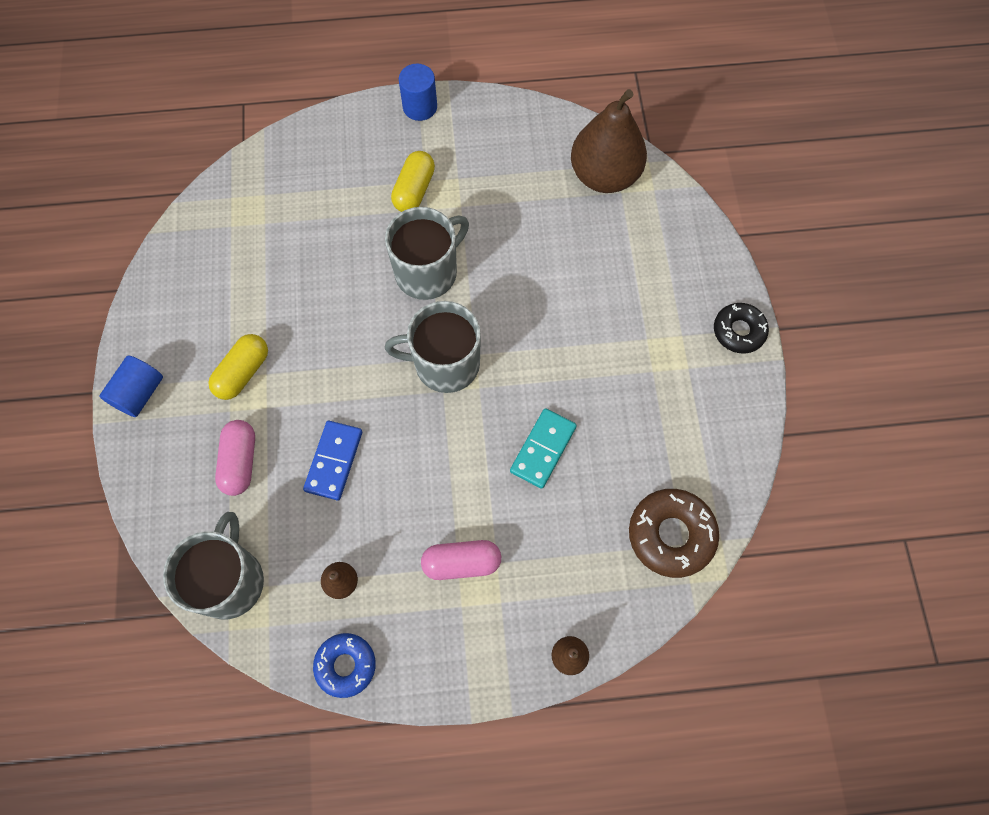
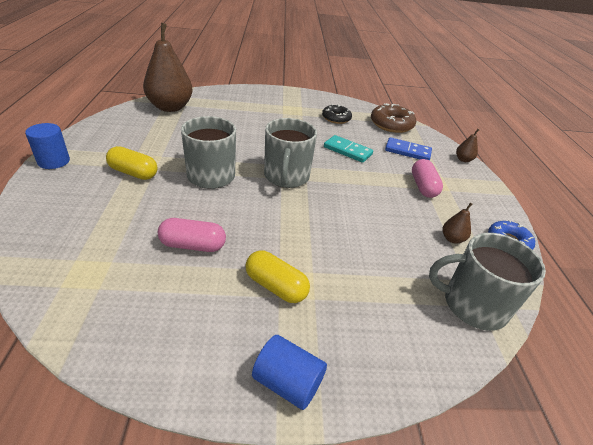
camera: 90 degrees left, 30 degrees down
pink capsule [215,420,255,496] -> pink capsule moved to [158,218,226,252]
blue domino [303,421,362,500] -> blue domino moved to [385,137,432,160]
black donut [714,303,769,353] -> black donut moved to [322,104,352,124]

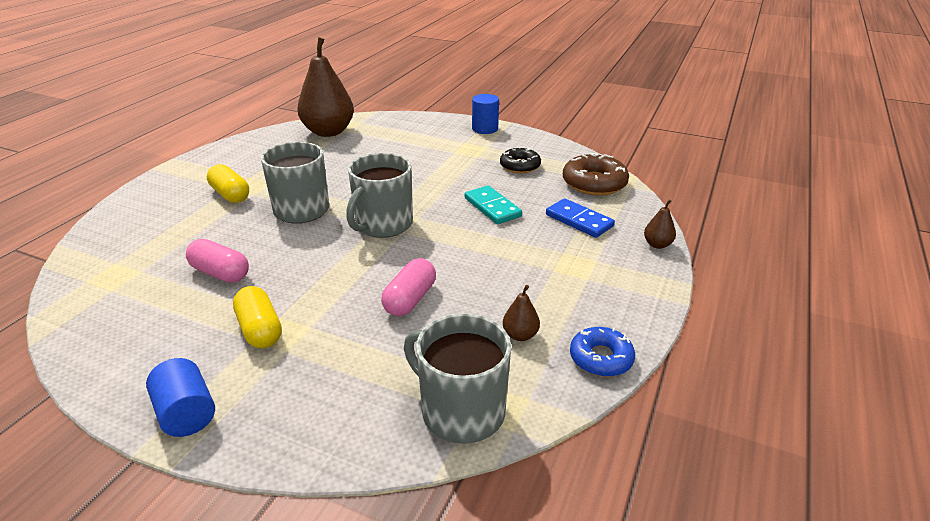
camera: 30 degrees right, 5 degrees down
blue cylinder [25,123,70,169] -> blue cylinder moved to [472,94,499,134]
pink capsule [412,159,443,198] -> pink capsule moved to [381,258,436,316]

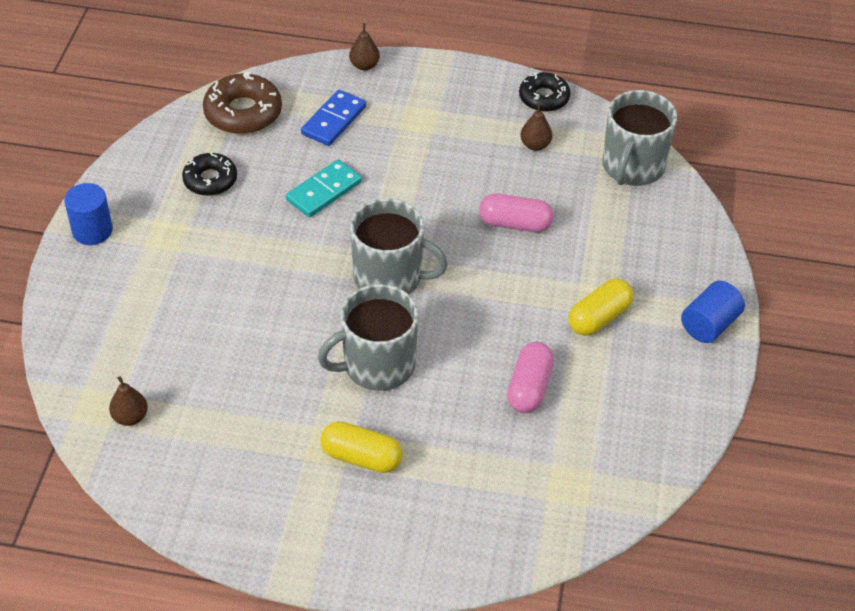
camera: 105 degrees left, 15 degrees up
yellow capsule [207,164,249,203] -> yellow capsule turned 75 degrees clockwise [320,421,403,473]
brown pear [297,37,354,137] -> brown pear [109,376,148,426], size x0.41
blue donut [570,327,635,377] -> black donut [519,72,570,112]

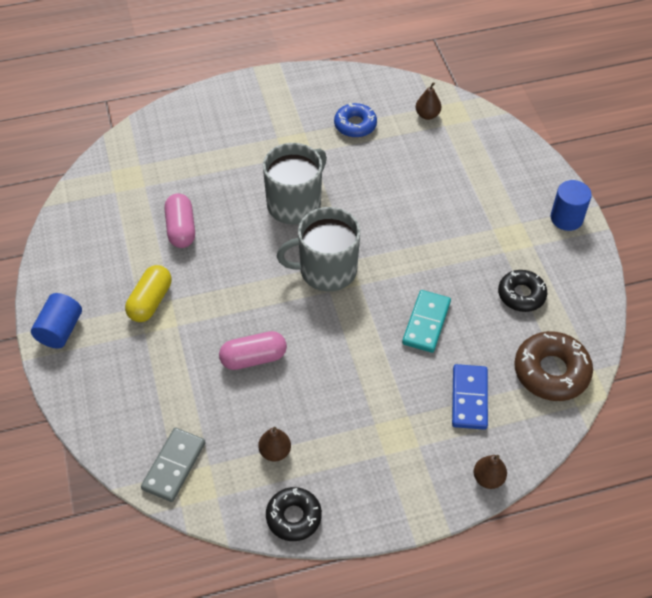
camera: 155 degrees right, 5 degrees up
yellow capsule [320,421,403,473] -> none
grey mug [602,90,677,186] -> grey domino [141,428,206,502]
none -> blue donut [334,103,377,138]

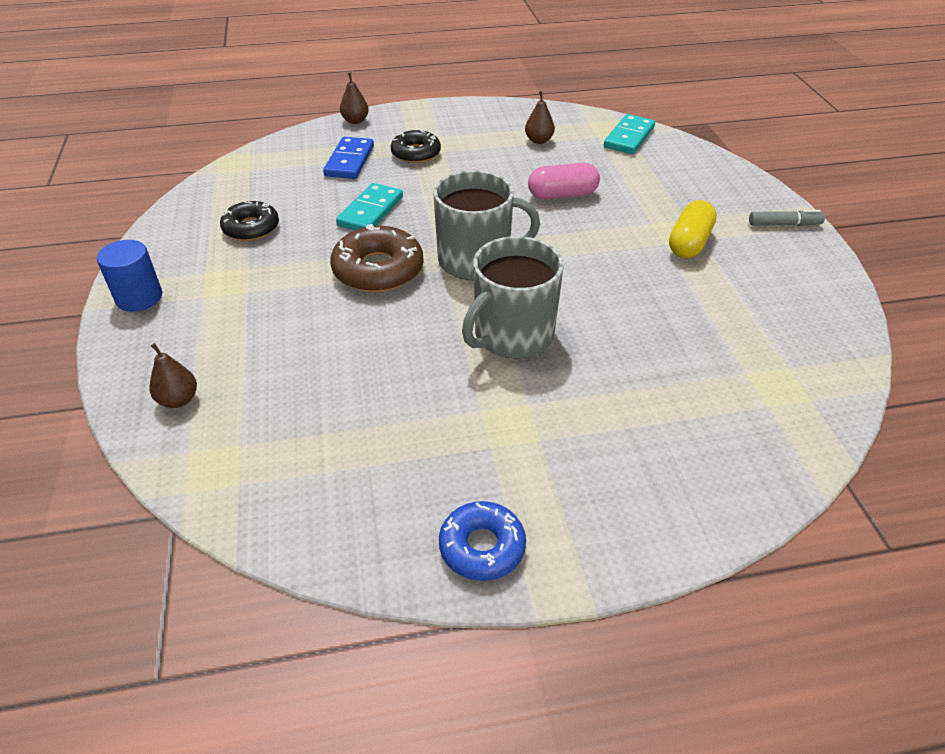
camera: 175 degrees left, 10 degrees down
blue cylinder [31,293,82,349] -> grey marker [749,210,825,226]
grey domino [141,428,206,502] -> turquoise domino [604,114,655,154]
pink capsule [165,193,195,248] -> none
black donut [266,487,322,541] -> black donut moved to [391,129,441,163]
blue donut [334,103,377,138] -> blue donut moved to [439,501,526,581]
brown pear [415,82,441,120] -> brown pear moved to [149,343,197,408]
brown donut [514,331,593,401] -> brown donut moved to [330,224,423,293]

